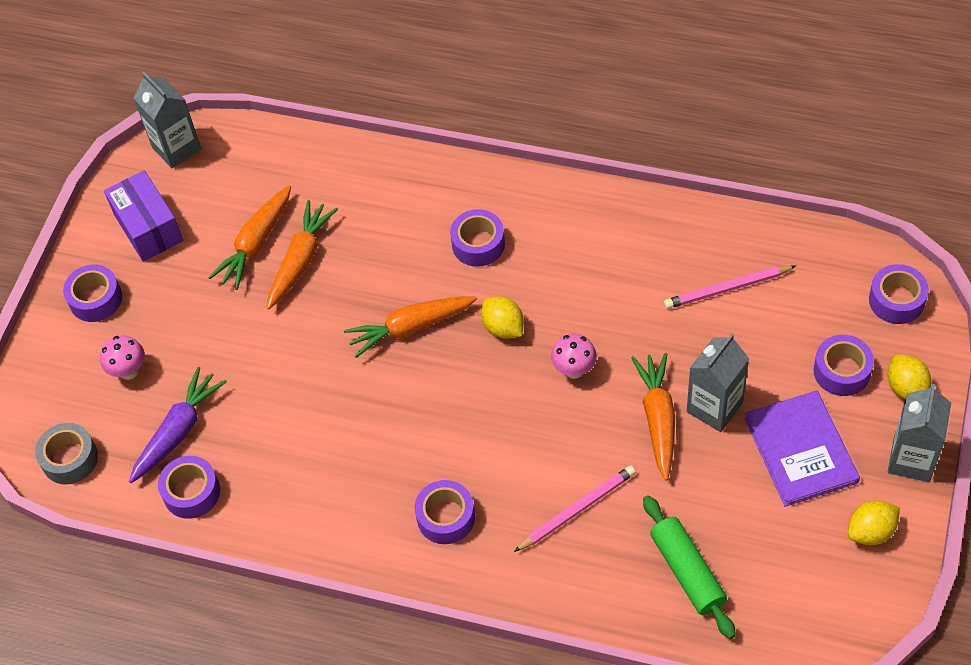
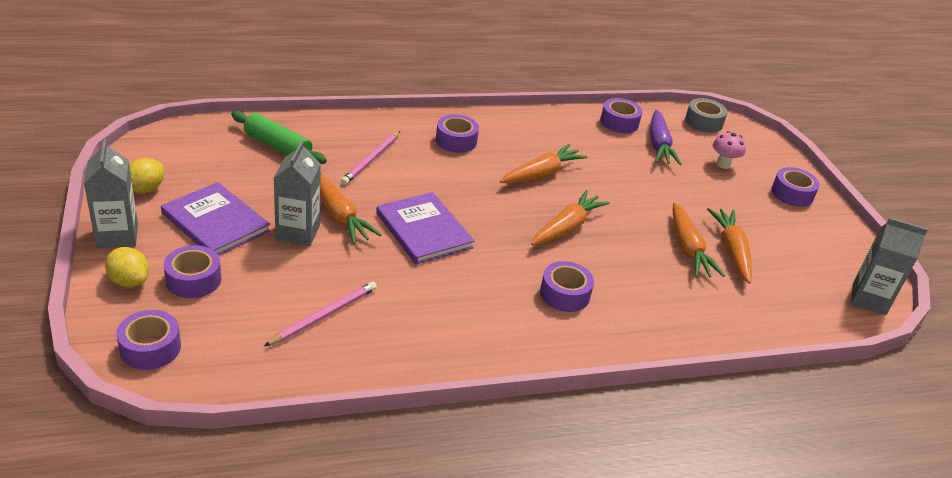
camera: 140 degrees right, 20 degrees down
purple box [104,170,183,262] -> none
yellow lemon [481,297,524,339] -> none
pink mushroom [551,334,597,379] -> purple book [376,192,475,265]
none -> orange carrot [500,144,588,183]

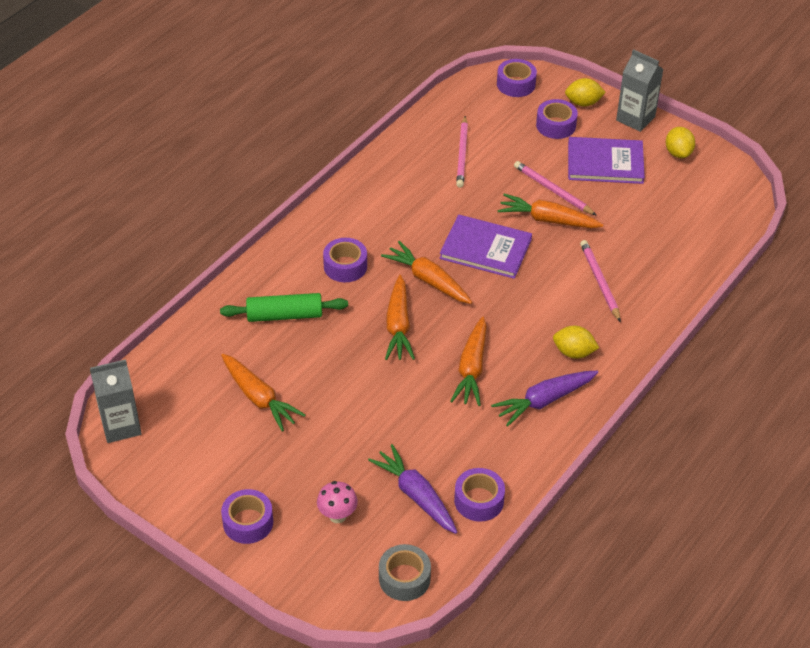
camera: 145 degrees right, 10 degrees up
green rolling pin [231,111,327,164] -> green rolling pin moved to [220,293,348,322]
grey carton [274,140,321,246] -> pink pencil [514,161,597,216]
purple tape [436,114,479,153] -> yellow lemon [553,326,599,359]
orange carrot [673,203,725,277] -> orange carrot moved to [381,241,472,304]
none -> purple carrot [491,371,598,427]

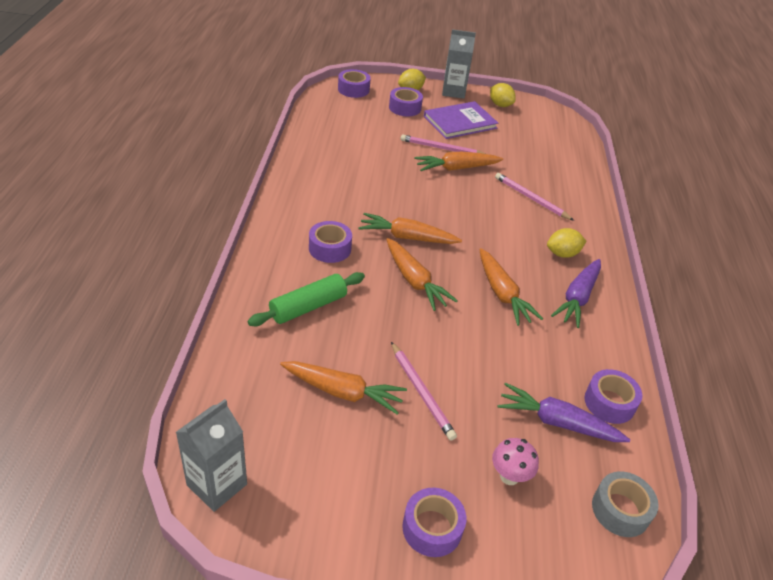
camera: 35 degrees left, 5 degrees down
purple book [439,214,532,279] -> none
pink pencil [456,116,468,188] -> pink pencil moved to [391,342,457,441]

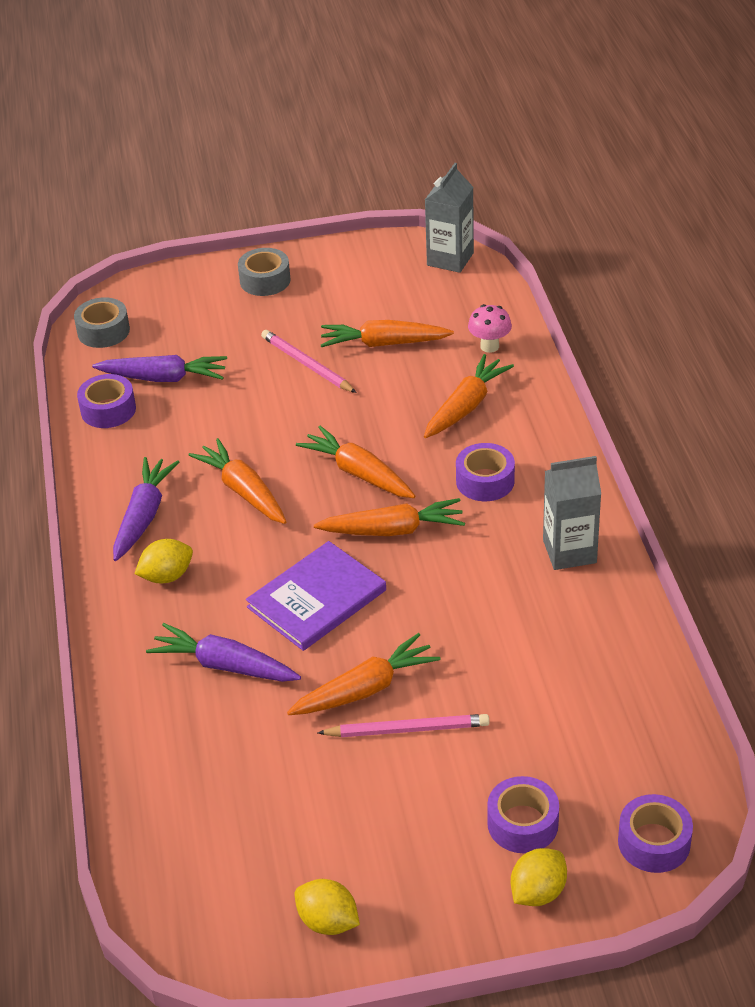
camera: 170 degrees right, 0 degrees up
green rolling pin [248,272,365,326] -> orange carrot [424,354,514,438]
purple tape [402,488,466,557] -> grey tape [238,248,290,296]
purple book [424,101,498,139] -> purple book moved to [246,541,386,651]
grey carton [442,29,476,99] -> grey carton moved to [543,456,601,570]
pink mushroom [492,438,539,485] -> pink mushroom moved to [468,304,512,353]
pink pencil [495,173,574,221] -> purple carrot [146,623,301,682]

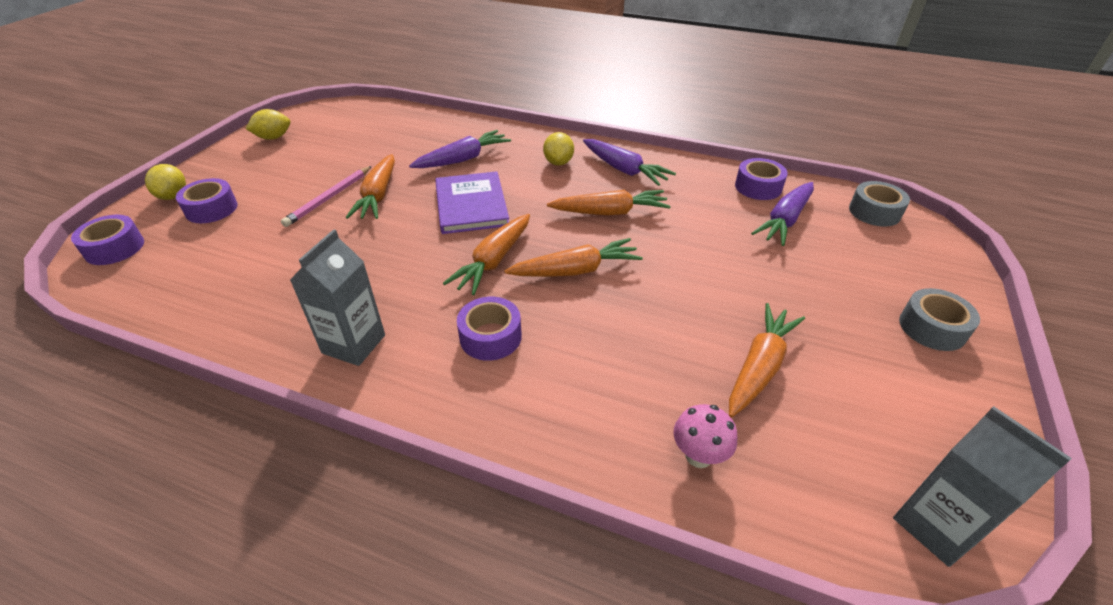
camera: 120 degrees right, 0 degrees up
pink pencil [261,330,357,393] -> none
orange carrot [424,354,514,438] -> none

